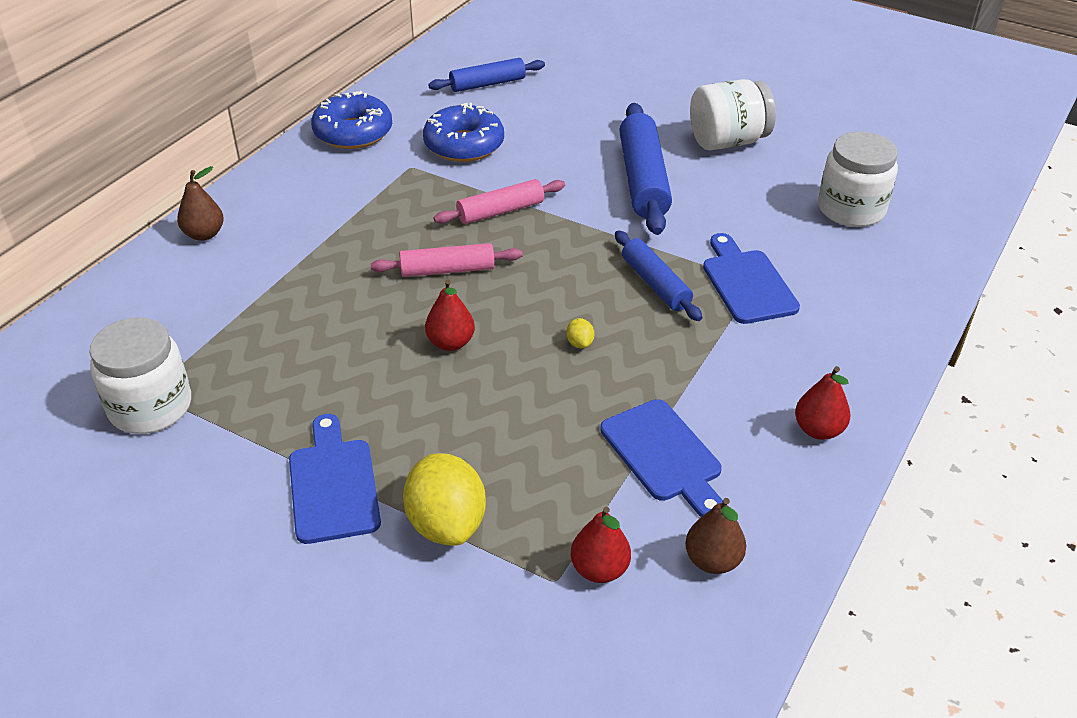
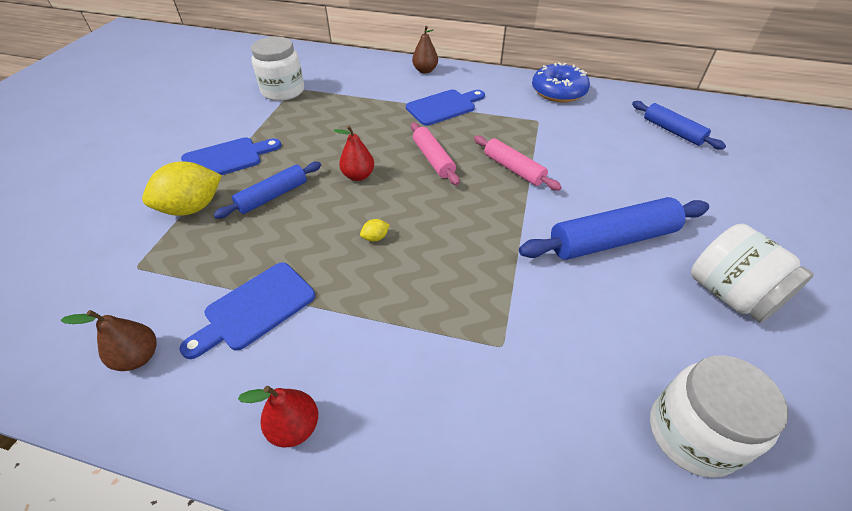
camera: 75 degrees right, 5 degrees up
blue donut [423,103,504,162] -> none
red pear [570,507,631,583] -> none
blue rolling pin [615,230,702,321] -> blue rolling pin moved to [213,162,321,219]
blue cutting board [703,233,800,324] -> blue cutting board moved to [406,90,485,126]

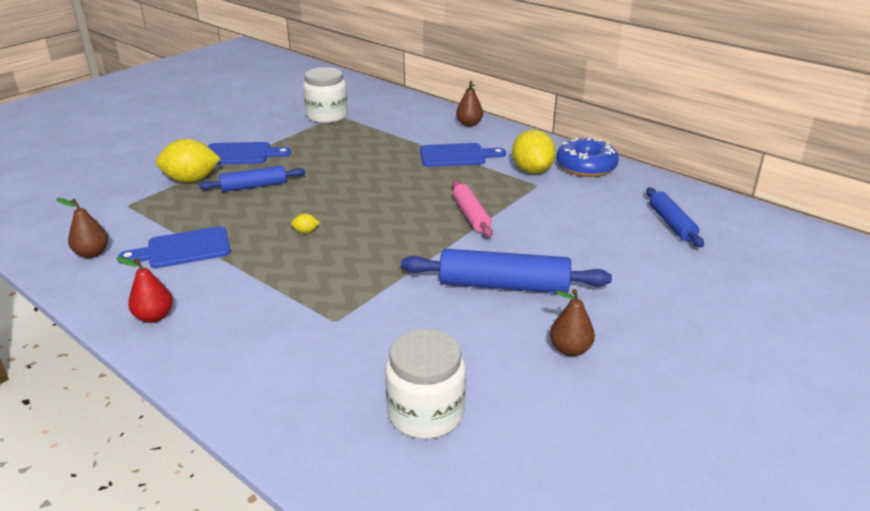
camera: 25 degrees right, 15 degrees down
red pear [334,126,374,181] -> none
pink rolling pin [411,122,460,185] -> none
white jar [691,224,814,323] -> brown pear [550,289,595,356]
none -> yellow lemon [512,130,556,174]

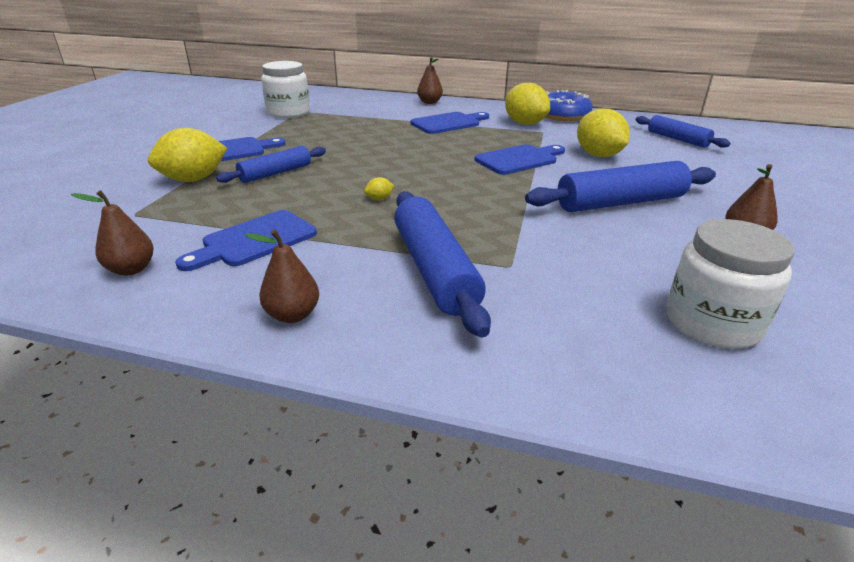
camera: 25 degrees left, 0 degrees up
red pear [117,257,173,323] -> brown pear [245,230,319,323]
pink rolling pin [452,180,493,237] -> blue cutting board [475,144,565,175]
none -> blue rolling pin [394,191,491,337]
none -> yellow lemon [577,108,630,157]

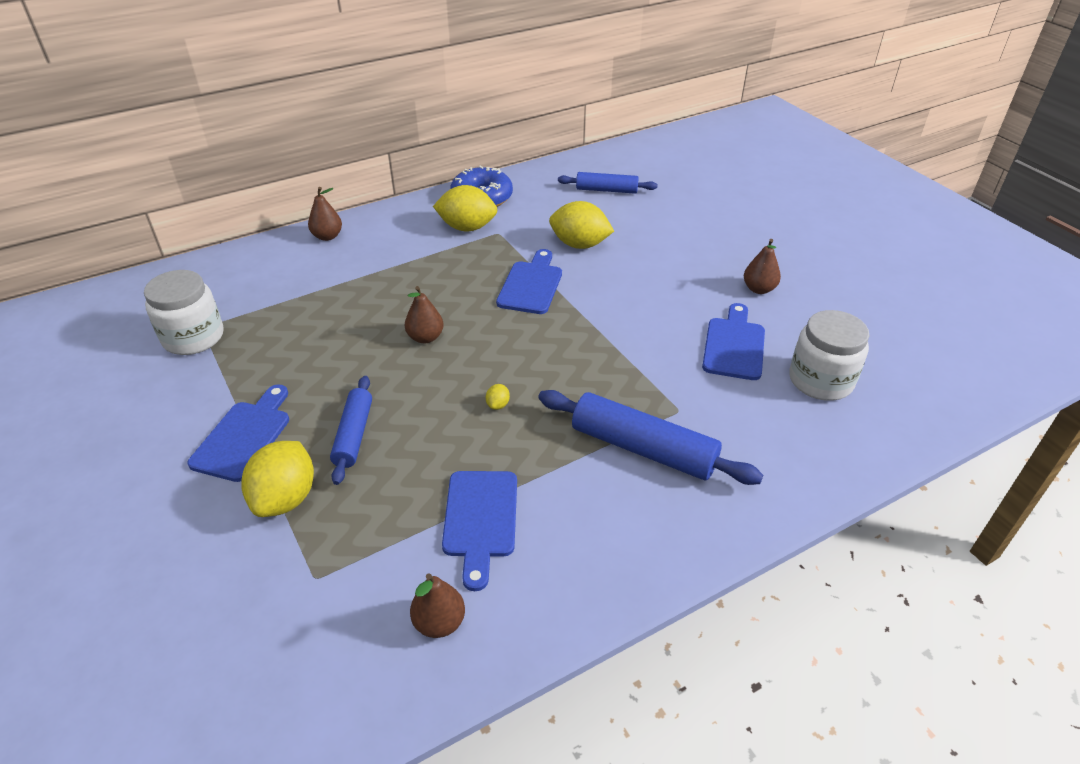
camera: 45 degrees left, 10 degrees up
brown pear [245,230,319,323] -> brown pear moved to [405,286,444,343]
blue cutting board [410,112,489,134] -> blue cutting board moved to [702,303,765,380]
blue rolling pin [525,161,716,212] -> none

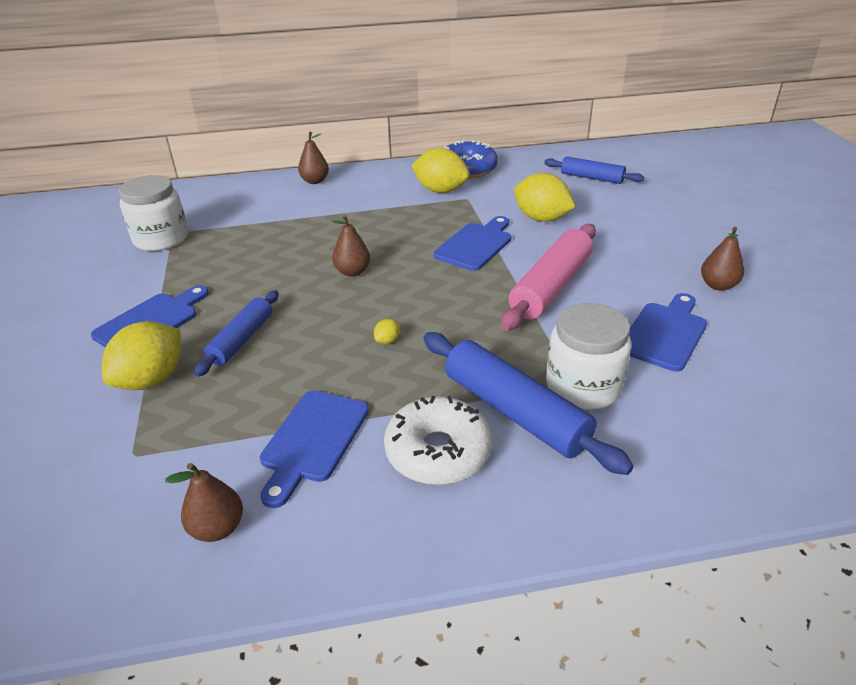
camera: 20 degrees right, 5 degrees down
white jar [790,310,869,401] -> white jar moved to [546,303,632,410]
none -> white donut [384,396,492,485]
none -> pink rolling pin [501,224,596,331]

